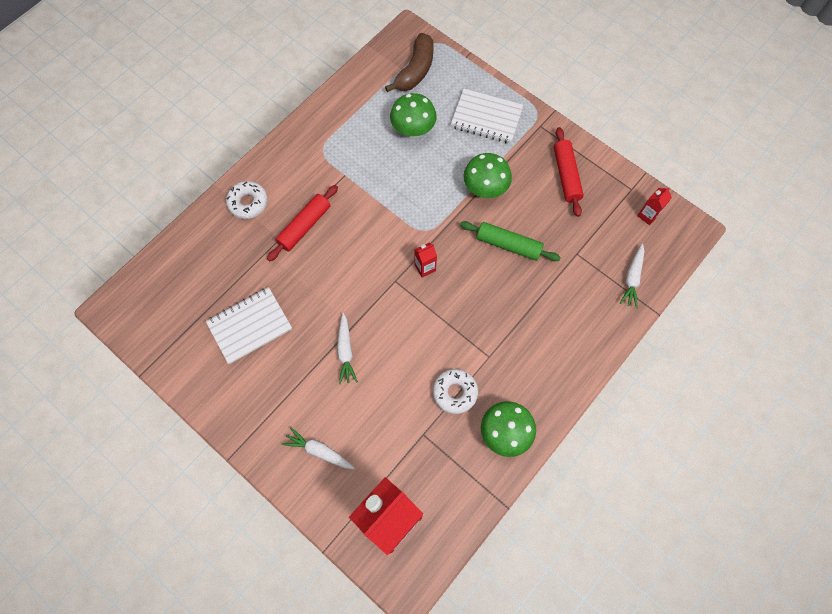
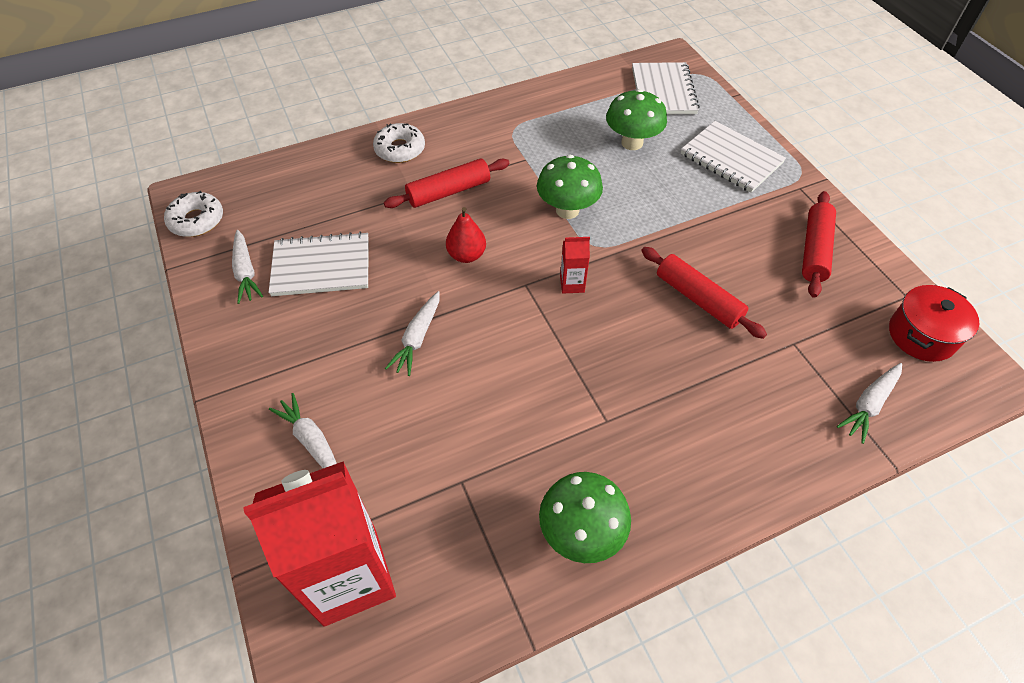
camera: 25 degrees right, 15 degrees down
brown banana [385,33,434,92] -> white notebook [632,62,700,114]
white donut [433,369,478,414] -> white donut moved to [164,191,223,237]
green rolling pin [460,221,561,261] -> red rolling pin [641,247,767,339]
green mushroom [463,153,512,198] -> green mushroom moved to [537,155,603,219]
red carton [637,187,672,225] -> red pot [889,285,980,362]
none -> white carrot [232,230,263,304]
none -> red pear [446,207,486,263]

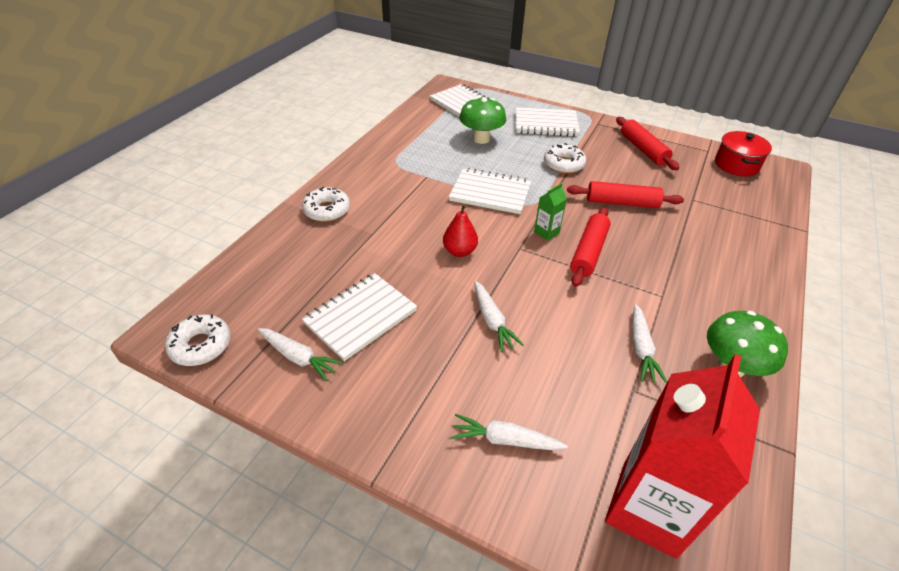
camera: 40 degrees left, 10 degrees down
red rolling pin [384,159,510,208] -> red rolling pin moved to [570,207,611,287]
green mushroom [537,155,603,219] -> white notebook [449,168,532,214]
red carton [560,237,590,293] -> green carton [534,183,567,241]
white carrot [837,363,902,444] -> white carrot moved to [632,304,667,383]
none -> white donut [544,143,586,174]

